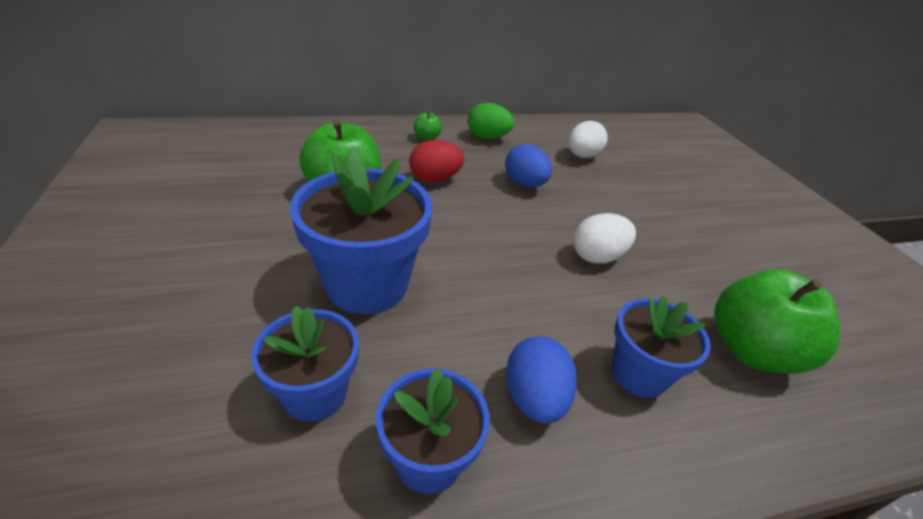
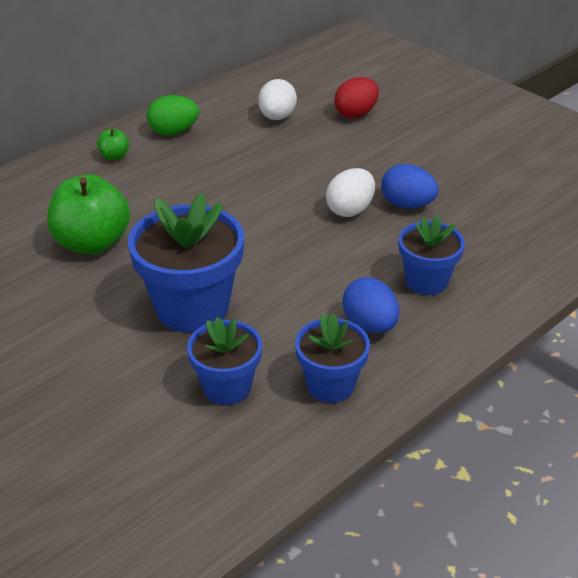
camera: 25 degrees left, 0 degrees up
red egg [409,140,464,183] -> red egg moved to [334,77,379,118]
blue egg [505,144,552,187] -> blue egg moved to [381,164,438,208]
green apple [714,269,840,374] -> none

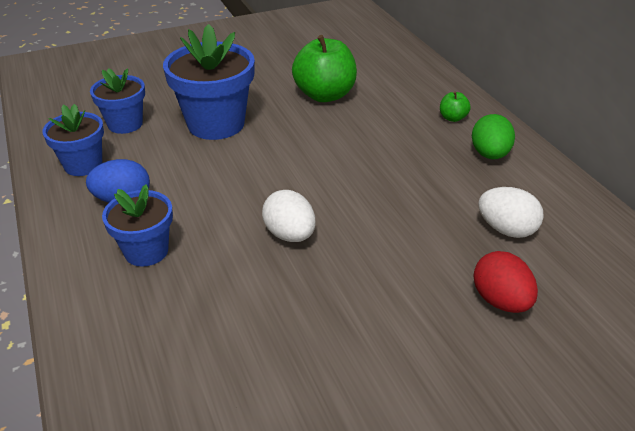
camera: 110 degrees right, 0 degrees up
blue egg [381,164,438,208] -> none

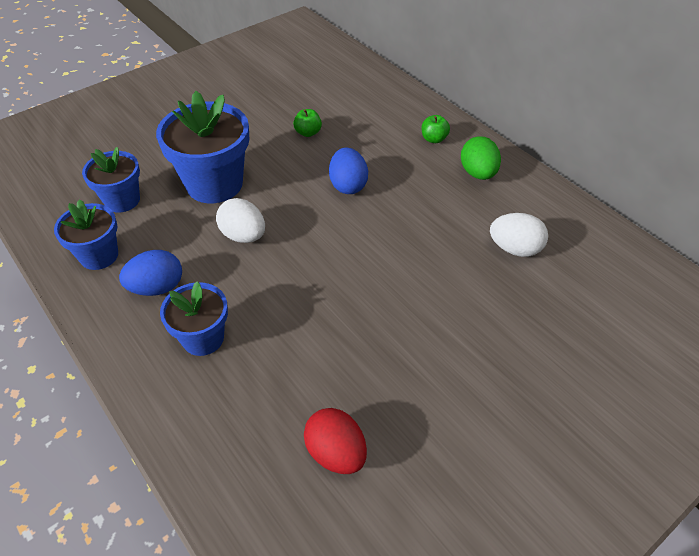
camera: 15 degrees left, 10 degrees up
white egg [262,190,316,242] -> white egg moved to [216,198,265,243]
green apple [292,35,357,102] -> green apple [293,109,322,137], size x0.45
red egg [474,251,538,313] -> red egg moved to [304,408,367,474]
none -> blue egg [329,148,368,194]

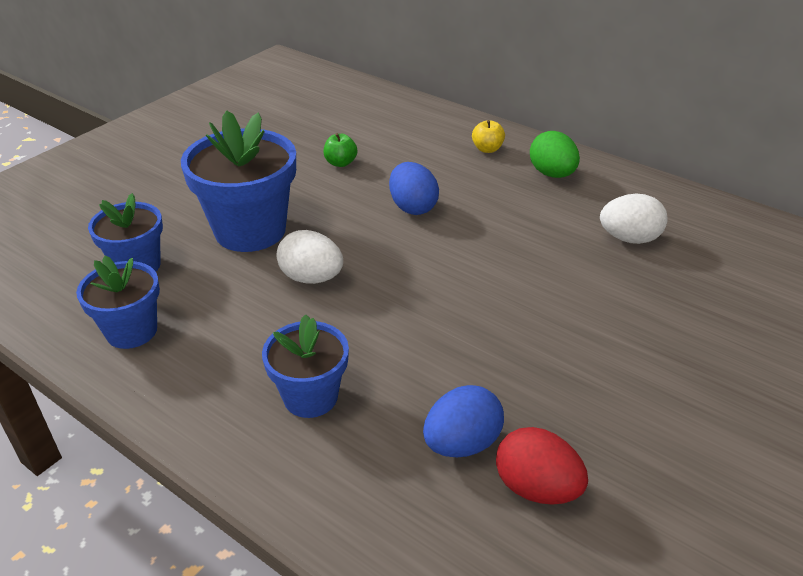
camera: 15 degrees left, 10 degrees down
blue egg [119,250,182,296] -> blue egg moved to [423,385,504,457]
green apple [421,115,450,143] -> yellow apple [472,120,505,153]

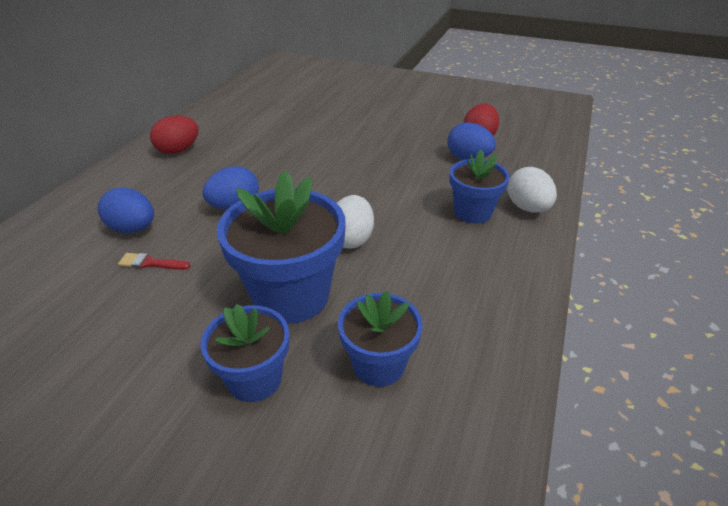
camera: 105 degrees left, 0 degrees up
blue flower pot [76,256,160,349] -> blue flower pot moved to [201,304,289,402]
green apple [323,133,358,167] -> red brush [118,253,190,270]
yellow apple [472,120,505,153] -> none
green egg [530,131,580,178] -> red egg [150,116,199,154]
white egg [600,194,668,244] -> white egg moved to [508,167,557,213]
none -> blue egg [98,187,154,233]

